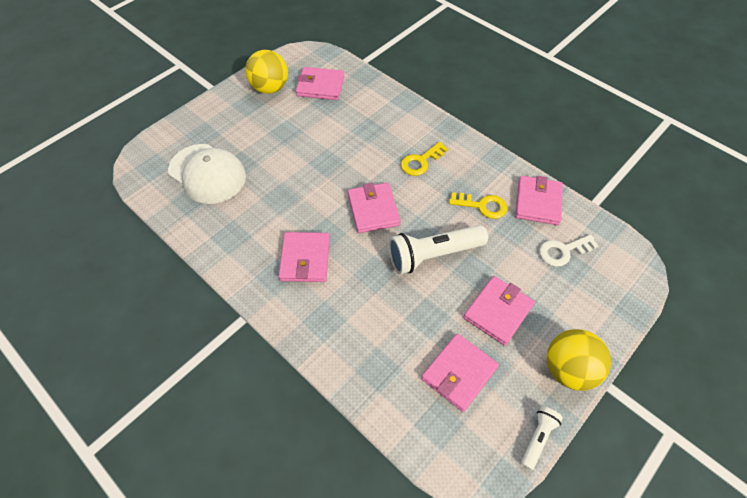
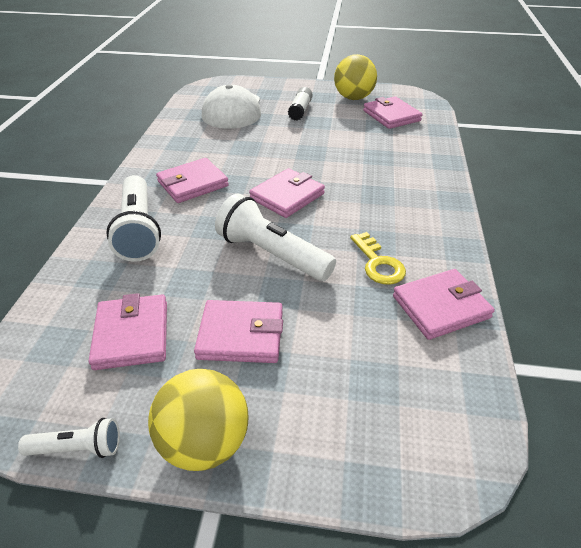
camera: 55 degrees right, 15 degrees down
yellow key [401,142,448,176] -> none
pink wallet [421,333,499,412] -> pink wallet turned 75 degrees clockwise [88,293,167,370]
white key [539,235,598,267] -> none
none -> white flashlight [106,175,161,262]
none -> white glue stick [288,87,313,121]

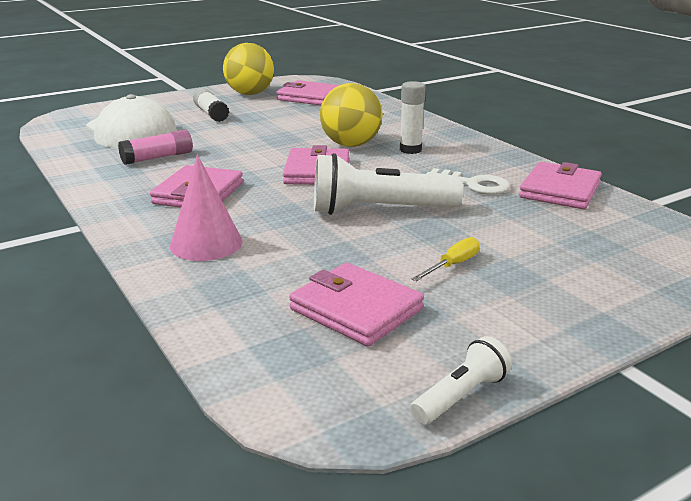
camera: 40 degrees left, 15 degrees down
white flashlight [106,175,161,262] -> pink cone [170,154,243,261]
yellow ball [148,369,249,471] -> yellow ball moved to [320,83,383,147]
pink wallet [194,300,283,363] -> yellow screwdriver [412,237,479,282]
yellow key [350,232,406,285] -> white key [426,168,510,195]
none -> pink glue stick [118,130,193,165]
none -> white glue stick [400,81,426,154]

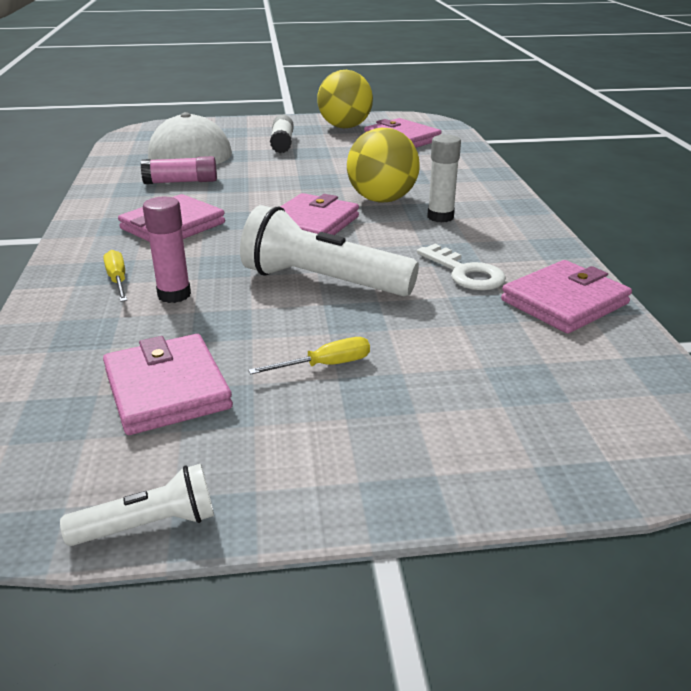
camera: 25 degrees right, 5 degrees up
pink cone [170,154,243,261] -> yellow screwdriver [104,250,127,302]
none -> pink glue stick [143,197,191,303]

